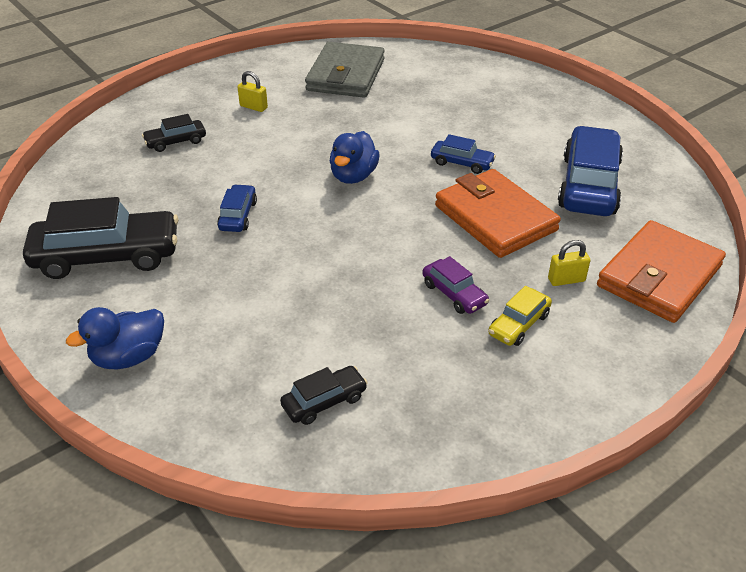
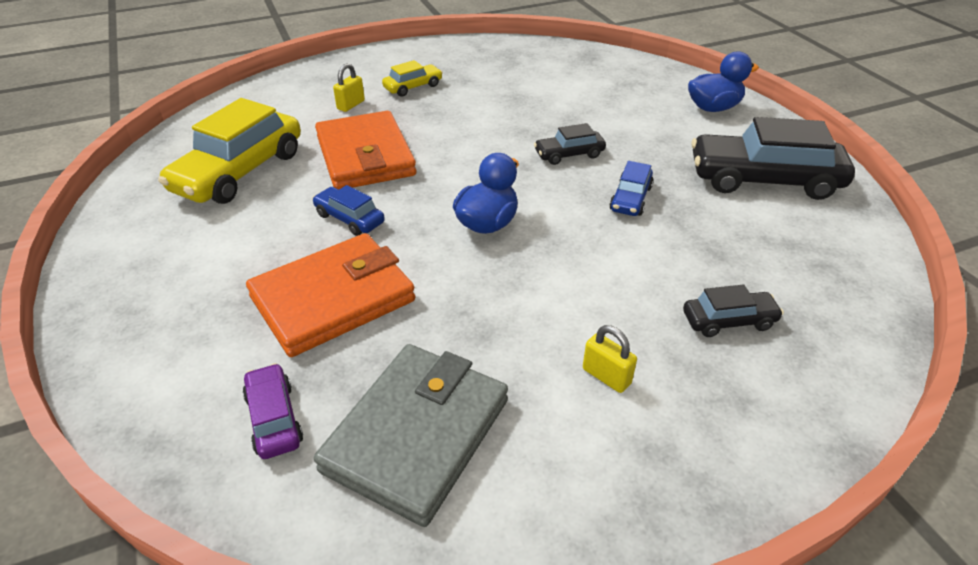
camera: 165 degrees left, 0 degrees up
black car [280,366,368,425] -> black car moved to [534,123,606,165]
purple car [422,256,490,314] -> purple car moved to [243,363,303,459]
yellow padlock [548,240,590,286] -> yellow padlock turned 60 degrees counterclockwise [333,63,365,112]
blue car [558,126,623,216] -> yellow car [158,98,301,204]
orange wallet [597,220,726,323] -> orange wallet moved to [246,233,415,357]

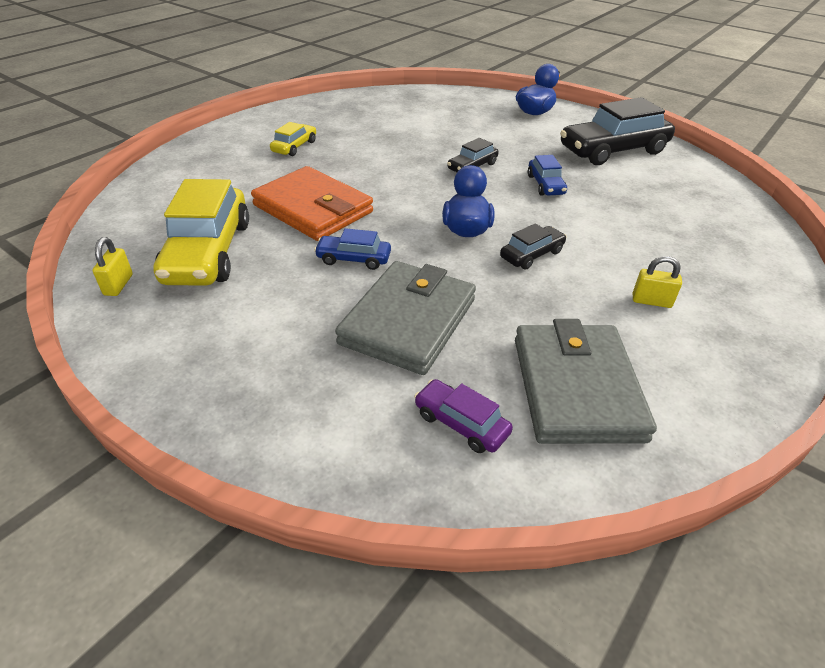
camera: 30 degrees left, 0 degrees up
orange wallet [246,233,415,357] -> grey wallet [335,261,476,375]
yellow padlock [333,63,365,112] -> yellow padlock moved to [92,237,133,296]
black car [683,284,784,337] -> black car moved to [500,223,567,270]

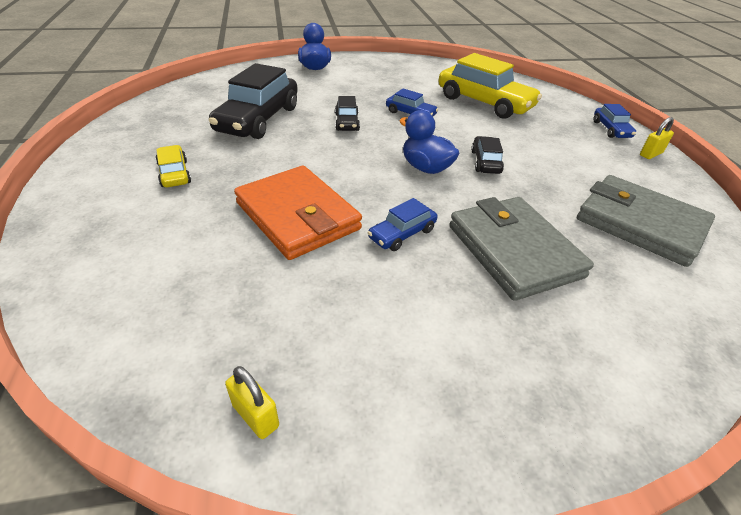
camera: 50 degrees left, 0 degrees up
yellow car [154,179,249,286] -> yellow car moved to [438,53,542,119]
orange wallet [251,166,373,241] -> orange wallet turned 60 degrees clockwise [234,166,362,260]
purple car [414,379,513,453] -> none
black car [560,97,675,165] -> black car moved to [209,63,298,139]
yellow padlock [633,256,682,308] -> yellow padlock moved to [640,117,674,159]
none -> blue car [593,104,636,138]

